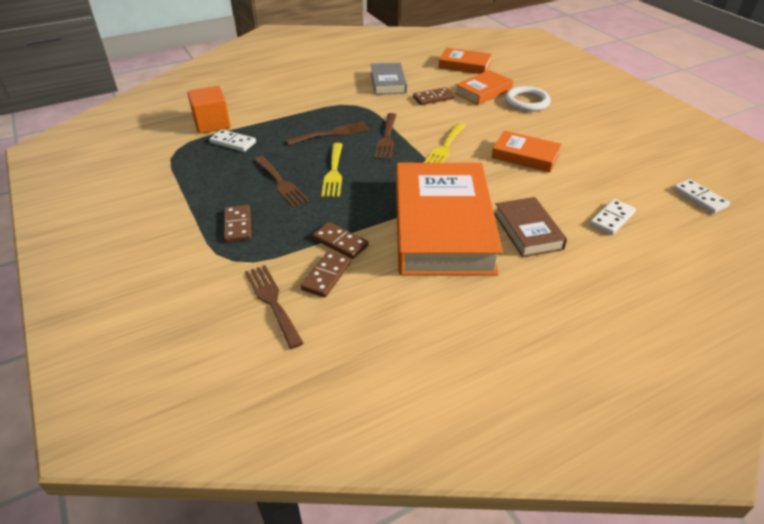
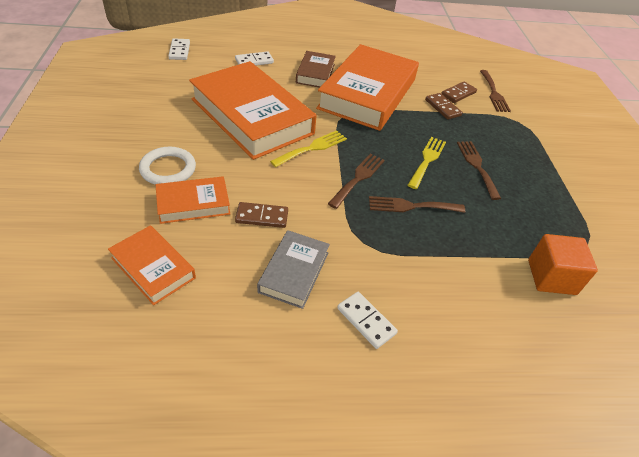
camera: 160 degrees left, 5 degrees up
white domino [209,129,256,152] -> white domino moved to [337,292,398,349]
brown domino [224,205,251,242] -> none
orange book [491,131,562,172] -> orange book [189,61,317,160], size x2.07

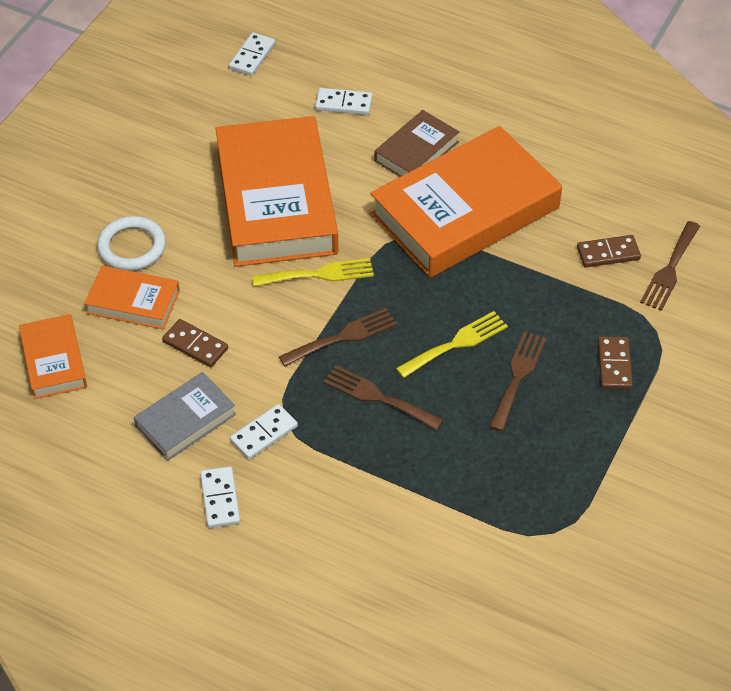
camera: 35 degrees right, 5 degrees up
brown domino [425,93,463,120] -> brown domino moved to [598,336,633,389]
orange cube [528,234,598,295] -> none
none -> white domino [230,404,298,460]

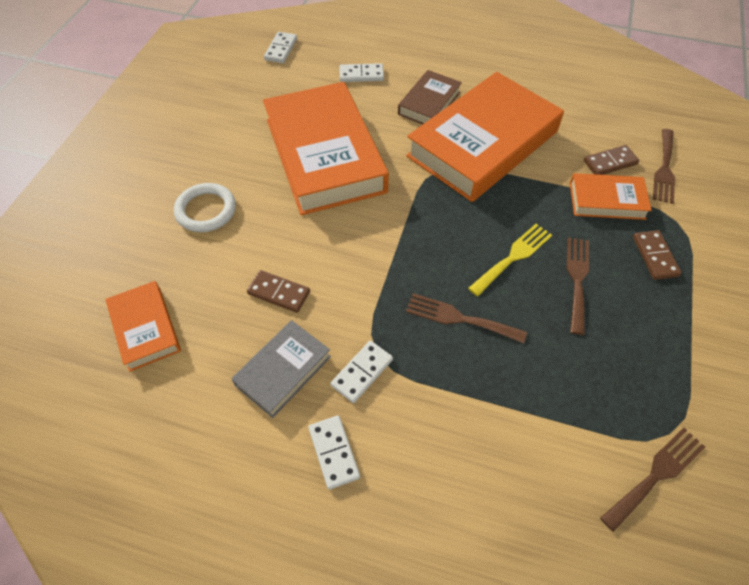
camera: 10 degrees left, 5 degrees up
orange book [84,266,180,330] -> orange book moved to [570,173,652,220]
yellow fork [252,258,374,287] -> none
brown fork [279,308,397,367] -> brown fork moved to [600,428,705,532]

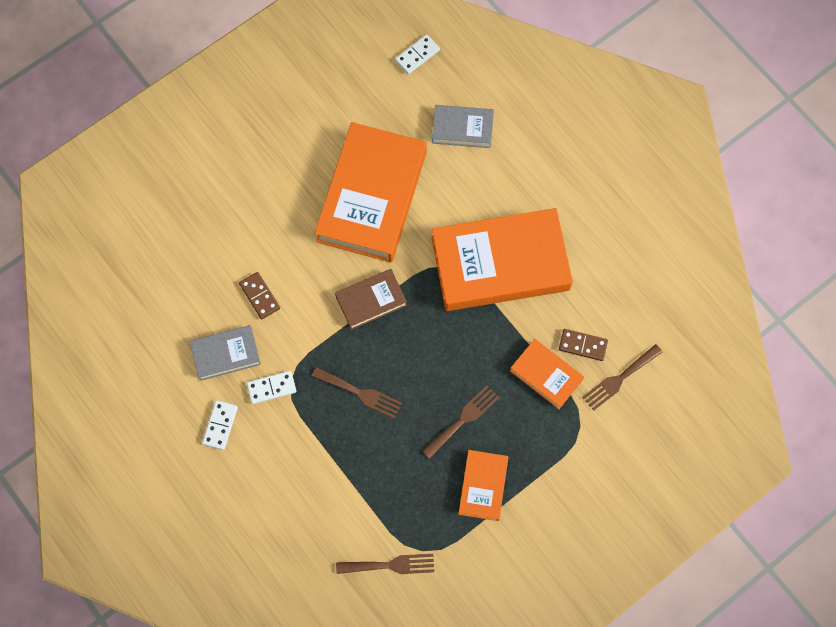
camera: 35 degrees right, 15 degrees up
orange book [105,281,181,372] -> orange book moved to [458,450,508,521]
white ring [174,183,236,232] -> none
white domino [340,63,384,82] -> grey book [432,105,494,148]
brown book [398,70,462,124] -> brown book moved to [335,269,407,330]
brown fork [406,293,527,344] -> brown fork turned 150 degrees clockwise [312,367,402,419]
yellow fork [468,224,552,296] -> none
brown domino [633,230,682,280] -> none

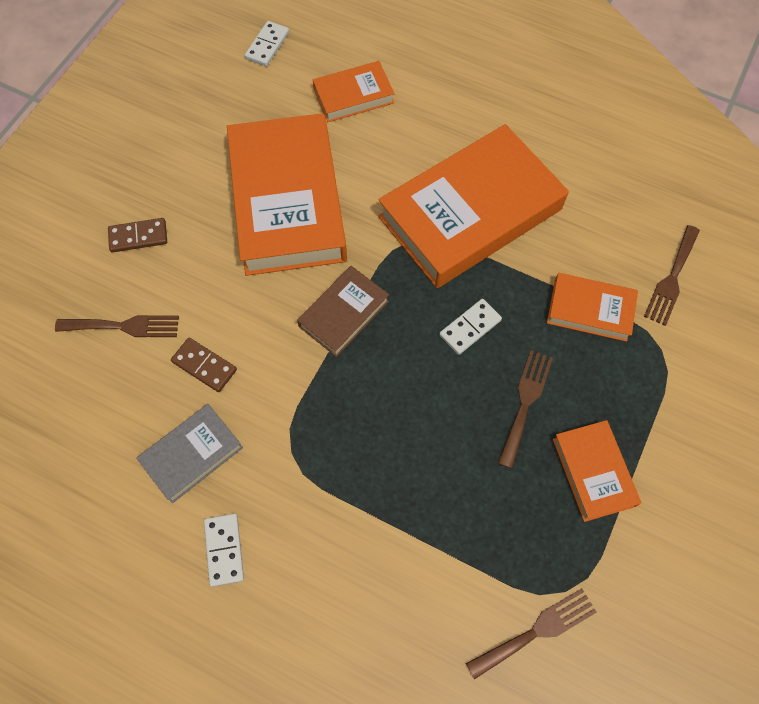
camera: 25 degrees left, 5 degrees down
white domino [247,371,296,404] -> white domino moved to [439,299,502,355]
brown fork [312,367,402,419] -> brown fork moved to [55,315,179,337]
grey book [432,105,494,148] -> orange book [313,61,395,122]
brown domino [559,329,608,361] -> brown domino moved to [108,218,167,252]

